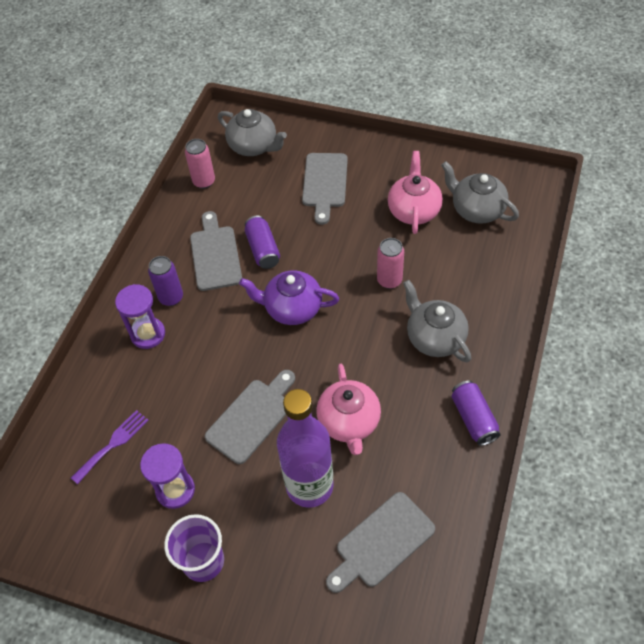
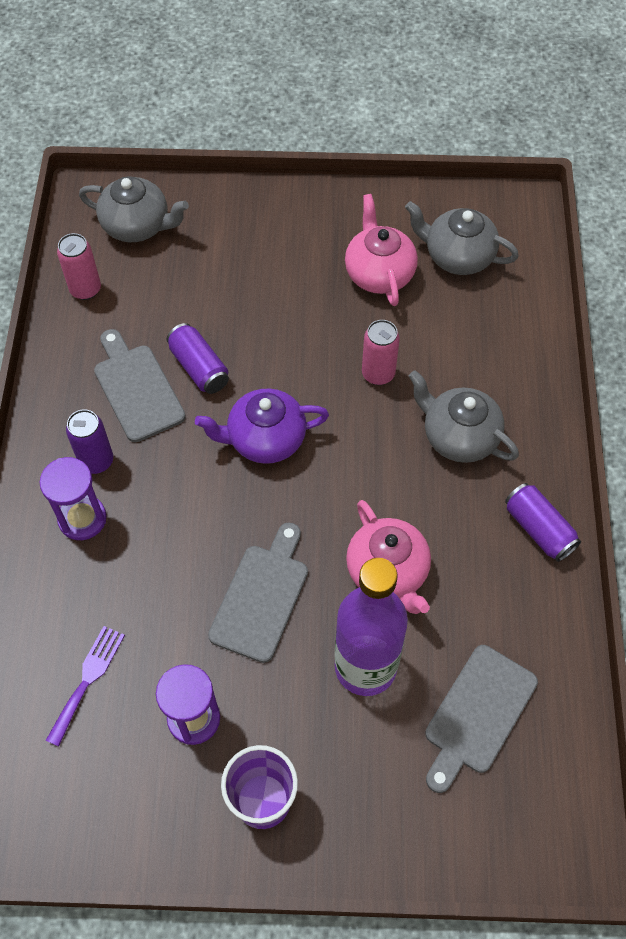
camera: 20 degrees left, 5 degrees up
grey cutting board [302,153,348,225] -> none

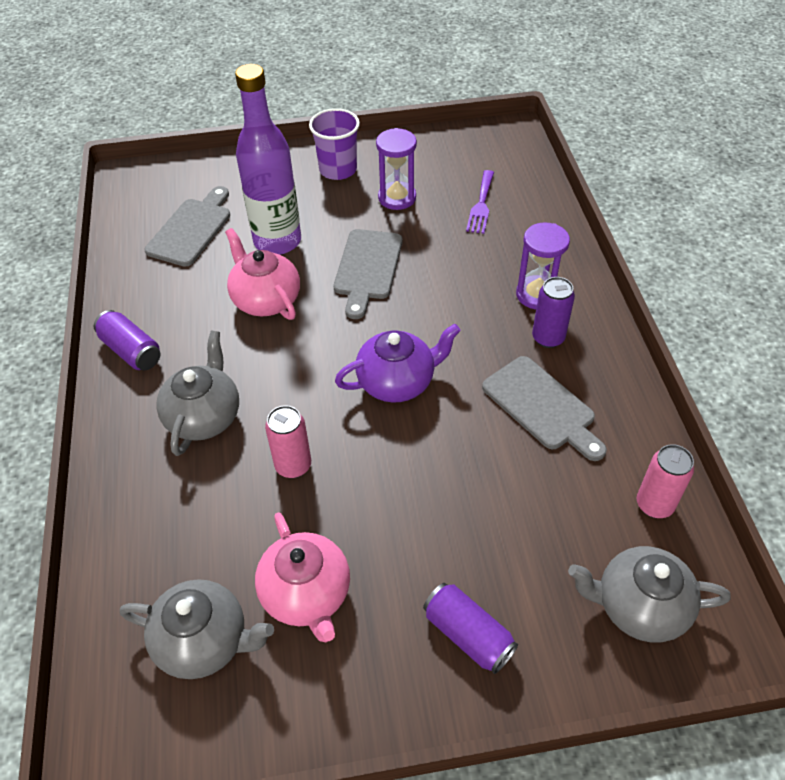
camera: 170 degrees right, 10 degrees down
purple can [167,323,229,394] -> purple can moved to [423,583,518,674]
grey teapot [409,370,519,463] -> grey teapot turned 105 degrees counterclockwise [156,331,239,456]

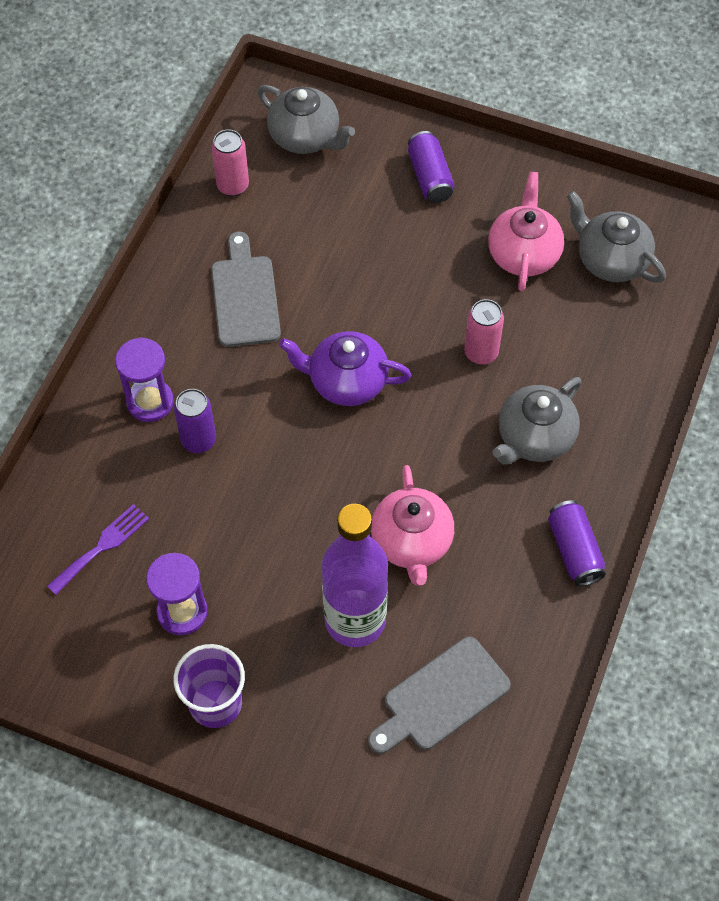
camera: 150 degrees left, 10 degrees up
grey cutting board [334,229,402,319] -> none
purple can [532,277,575,348] -> purple can moved to [174,389,216,453]

